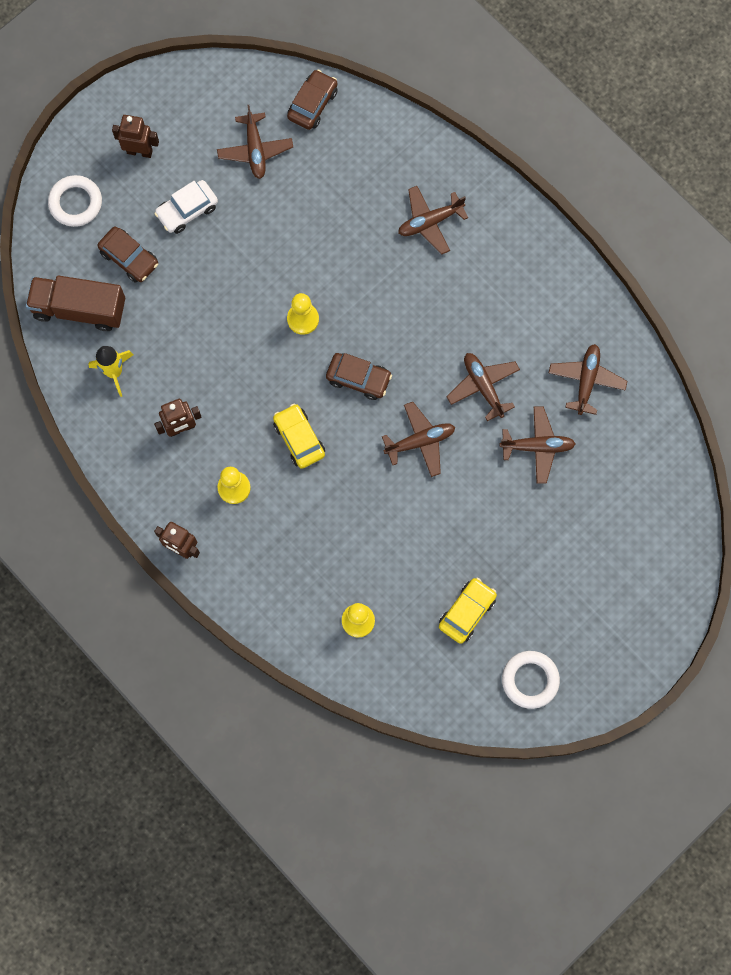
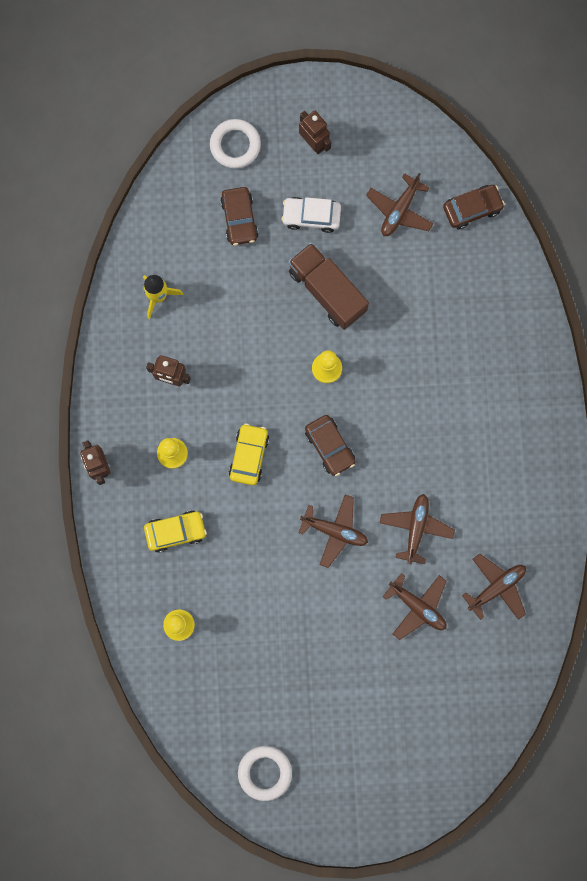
camera: 40 degrees right, 5 degrees up
brown truck [26,275,125,331] -> brown truck moved to [288,243,369,330]
brown plane [398,186,468,255] -> none
yellow car [439,578,497,644] -> yellow car moved to [144,510,207,553]

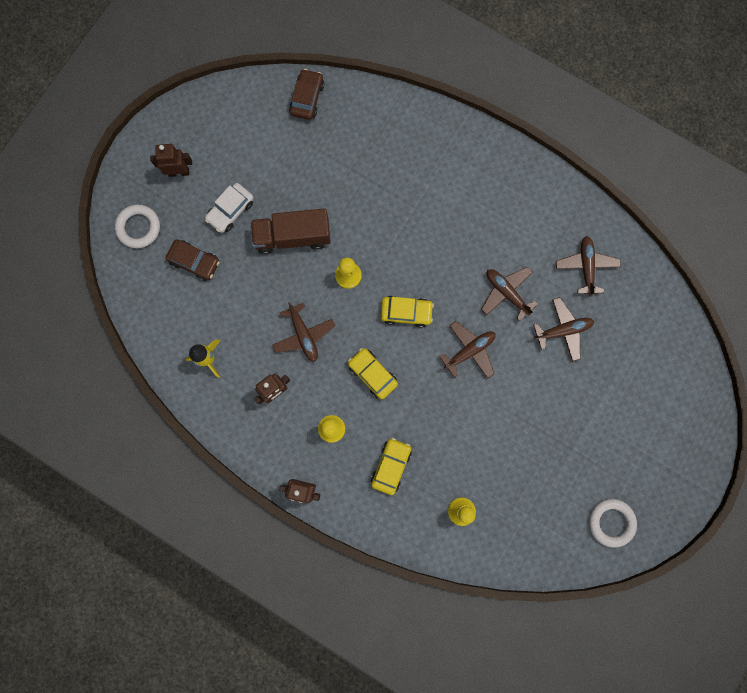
camera: 55 degrees left, 0 degrees up
brown car [305,415,355,476] -> yellow car [380,296,434,328]
brown plane [366,173,434,236] -> brown plane moved to [272,302,335,362]

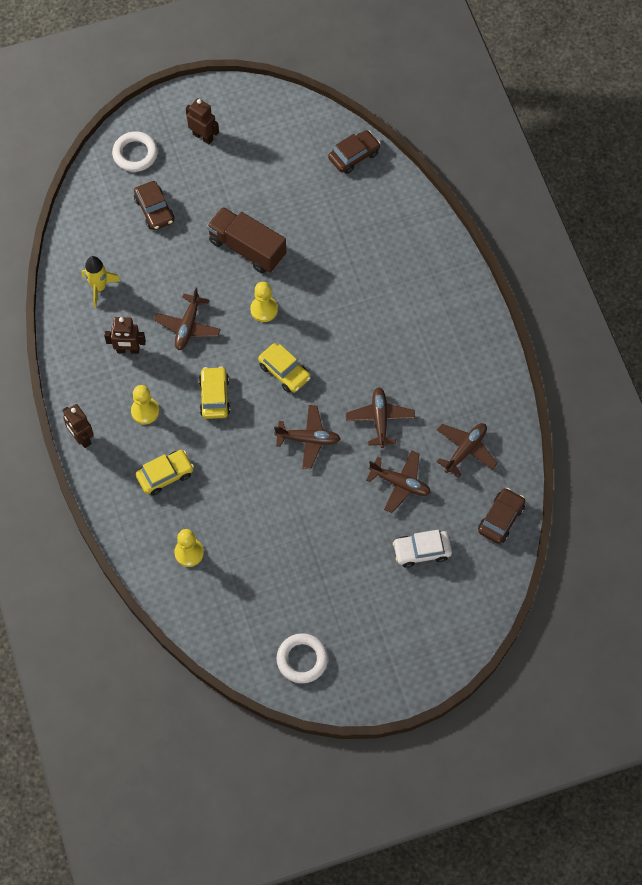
camera: 40 degrees right, 15 degrees down
white car [205,183,254,233] -> white car moved to [393,530,452,568]
none -> brown car [478,488,525,544]

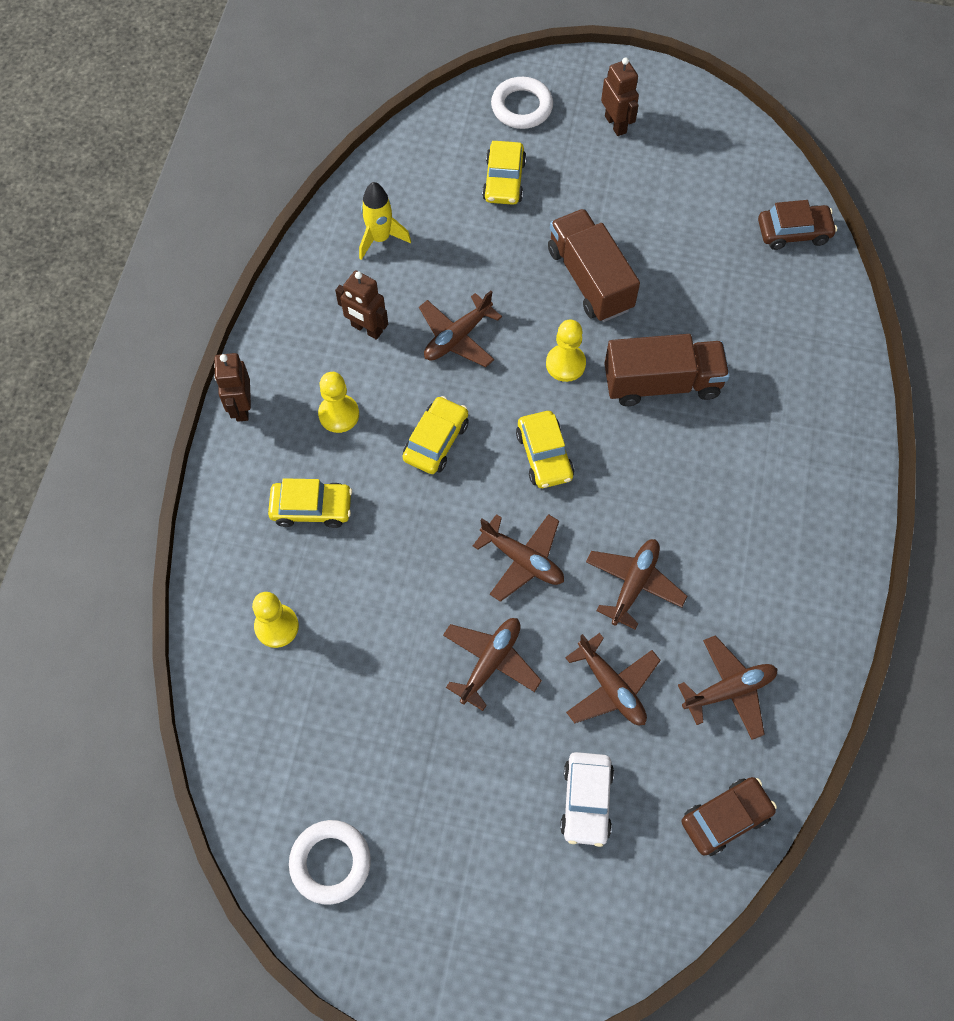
camera: 30 degrees right, 0 degrees up
brown car [134,181,175,230] -> yellow car [482,141,526,205]
white car [393,530,452,568] -> white car turned 105 degrees counterclockwise [560,752,614,847]
none -> brown plane [443,618,542,711]
none -> brown truck [604,334,730,406]

